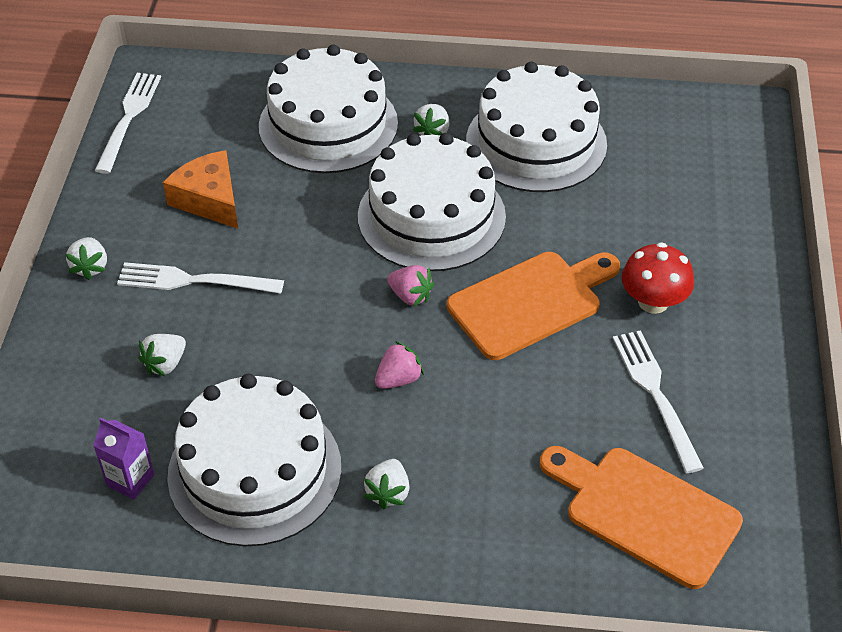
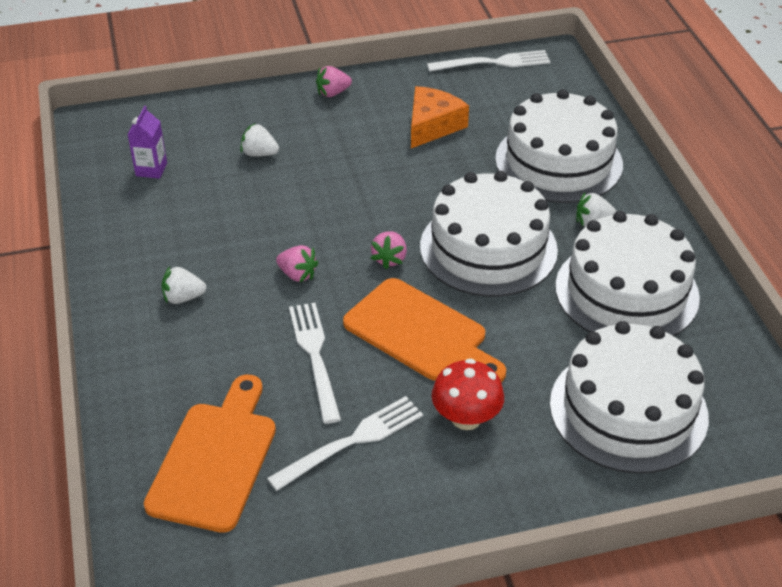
camera: 70 degrees right, 5 degrees down
white strawberry [65,237,107,280] -> pink strawberry [316,66,352,97]
white fork [117,262,284,294] -> white fork moved to [289,303,341,424]
white cake [167,374,342,546] -> white cake moved to [550,321,709,474]

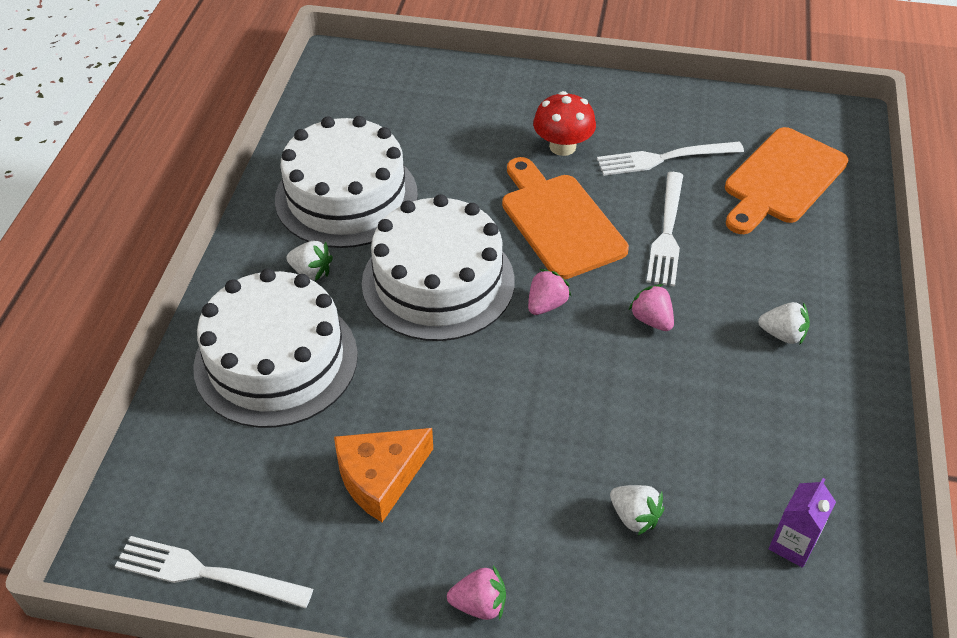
camera: 155 degrees left, 5 degrees up
white cake [550,321,709,474] -> none

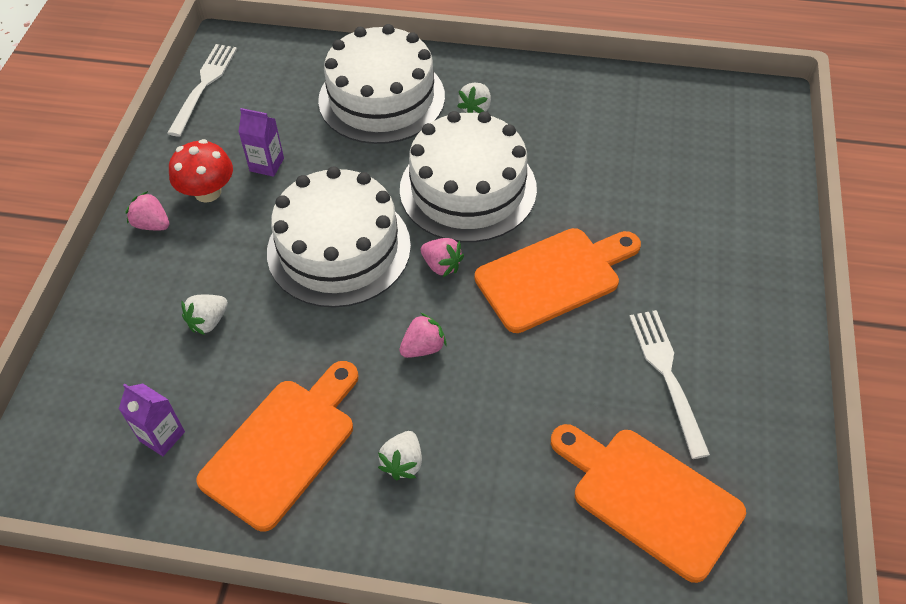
camera: 90 degrees right, 5 degrees up
white cake [275,116,418,248] -> white cake moved to [267,166,411,308]
orange cheese [334,428,433,522] -> purple carton [239,108,284,177]
pink strawberry [447,566,506,620] -> pink strawberry turned 120 degrees clockwise [125,191,169,230]
red mushroom [533,91,596,156] -> red mushroom moved to [169,139,233,203]
white fork [646,172,683,287] -> none
none -> orange cutting board [196,361,358,532]

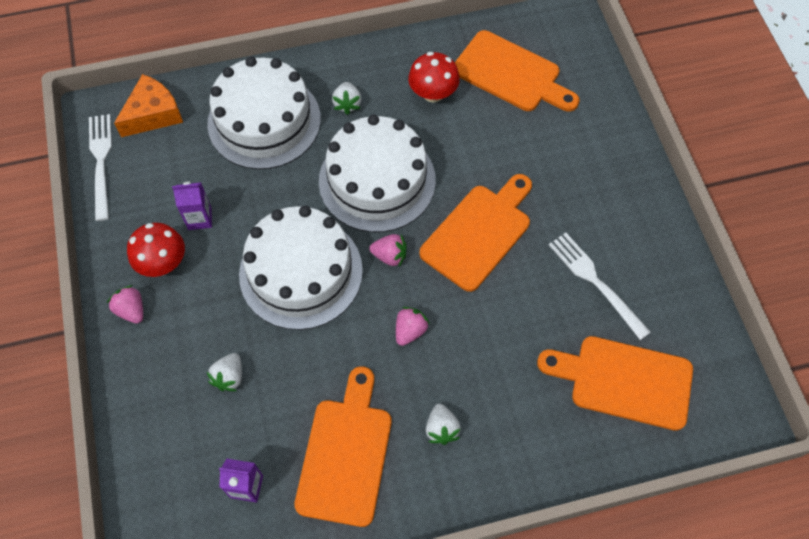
camera: 25 degrees left, 10 degrees up
pink strawberry [125,191,169,230] -> pink strawberry turned 45 degrees clockwise [107,285,143,324]
none -> orange cheese [114,74,183,137]
none -> red mushroom [408,52,460,103]
none -> orange cutting board [455,30,580,112]

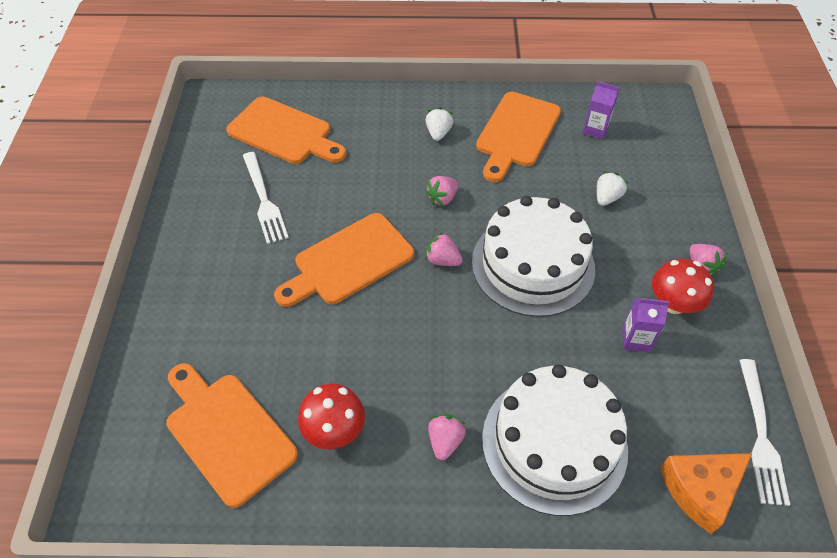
camera: 165 degrees left, 10 degrees down
white cake [319,115,436,232] -> none
white strawberry [332,82,361,115] -> pink strawberry [428,415,466,460]

